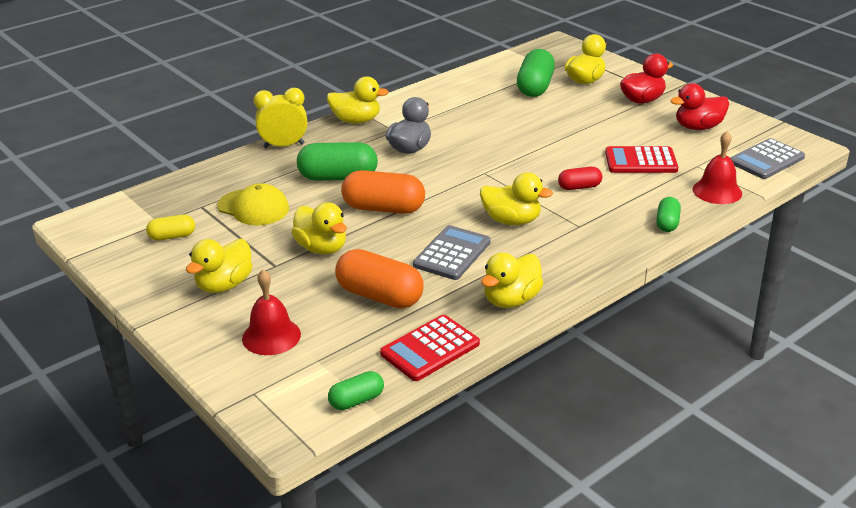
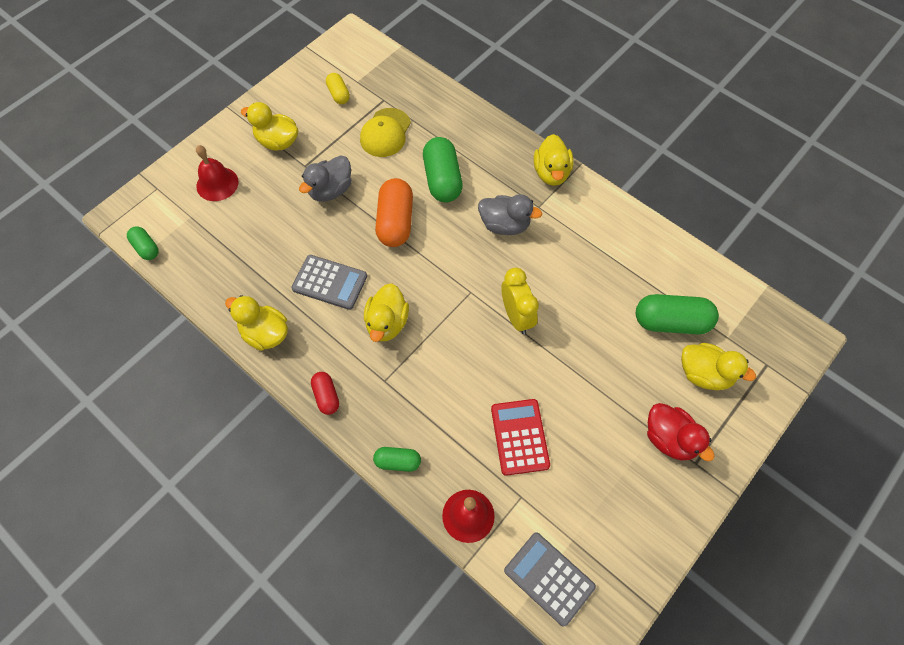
camera: 80 degrees right, 30 degrees up
yellow clock [254,88,307,148] -> yellow clock moved to [501,268,539,334]
yellow duck [291,202,347,255] -> grey duck [299,155,352,202]
orange capsule [335,249,424,309] -> none
red calculator [380,315,480,381] -> none
red capsule [558,167,602,190] -> red capsule moved to [311,372,339,415]
red duck [670,83,729,130] -> none

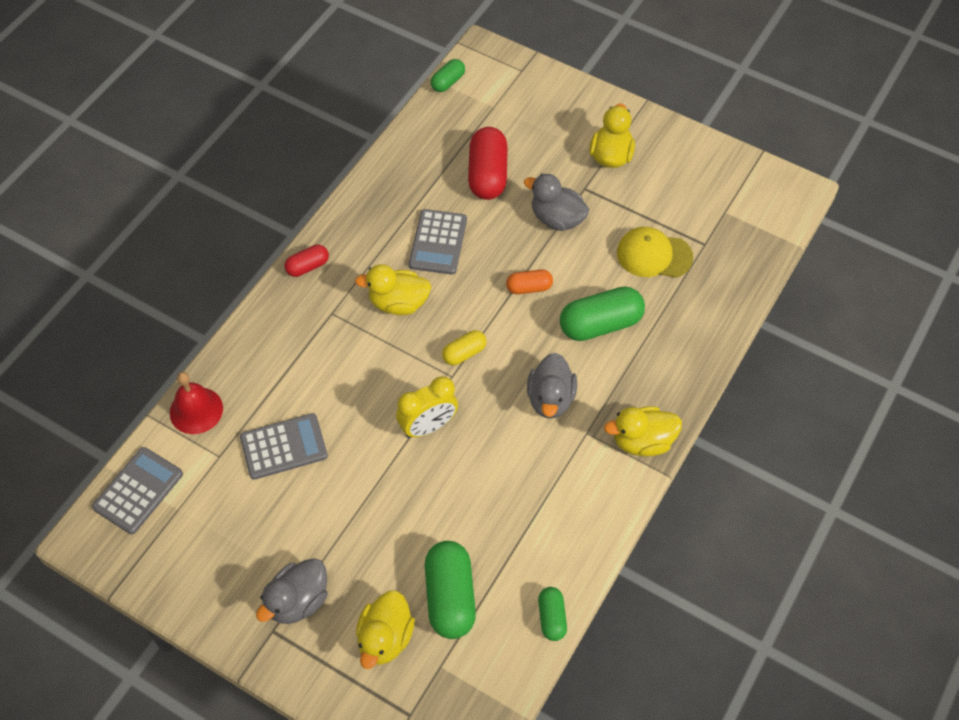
camera: 80 degrees right, 5 degrees down
red bell [196,145,239,201] -> none
yellow duck [225,295,288,351] -> none
yellow capsule [326,73,350,104] -> yellow capsule moved to [442,330,487,365]
green capsule [373,447,421,472] -> green capsule moved to [538,587,567,641]
orange capsule [375,178,413,247] -> orange capsule [506,269,553,294], size x0.55
red calculator [491,399,550,476] -> grey calculator [240,413,328,480]
red duck [647,403,715,461] -> grey duck [256,558,328,624]
none -> red capsule [468,127,508,200]

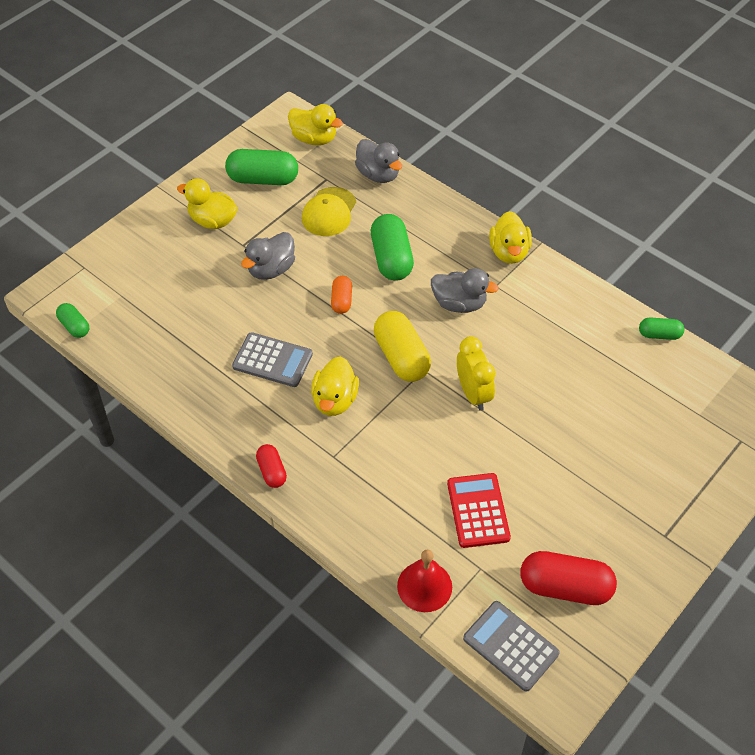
camera: 80 degrees left, 5 degrees down
grey calculator [240,413,328,480] -> red calculator [447,473,511,548]
grey duck [256,558,328,624] -> grey duck moved to [355,139,402,183]
yellow duck [356,590,415,669] -> yellow duck moved to [288,104,343,145]
green capsule [425,541,476,639] -> green capsule moved to [225,149,298,185]
yellow capsule [442,330,487,365] -> yellow capsule [374,311,431,382], size x1.83
red capsule [468,127,508,200] -> red capsule moved to [520,551,617,605]

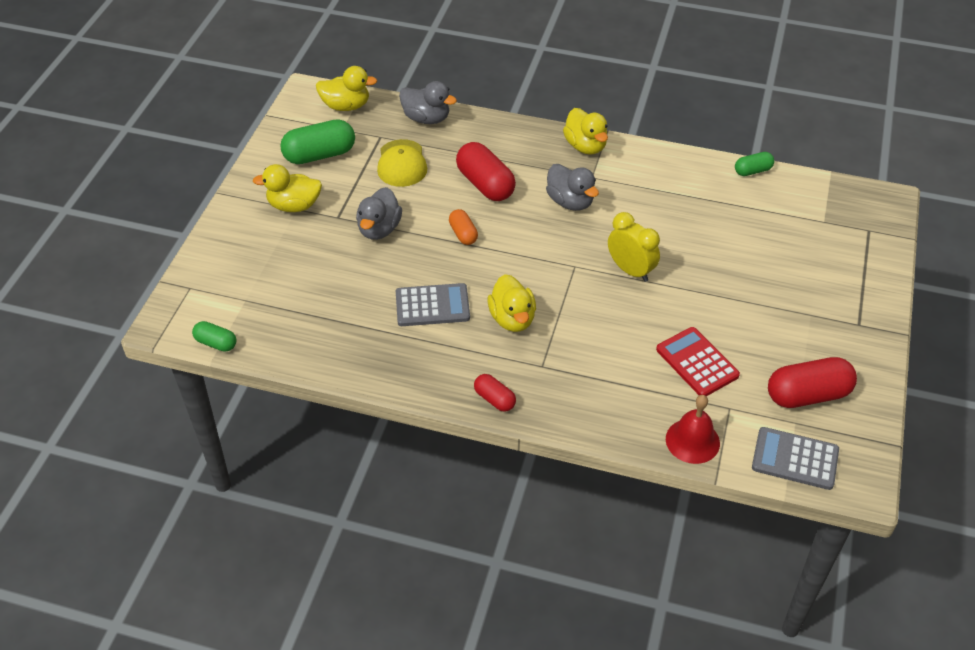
camera: 25 degrees left, 5 degrees down
green capsule [371,214,414,281] -> red capsule [456,142,516,201]
yellow capsule [374,311,431,382] -> none
grey duck [431,268,499,313] -> grey duck turned 60 degrees clockwise [546,164,599,211]

